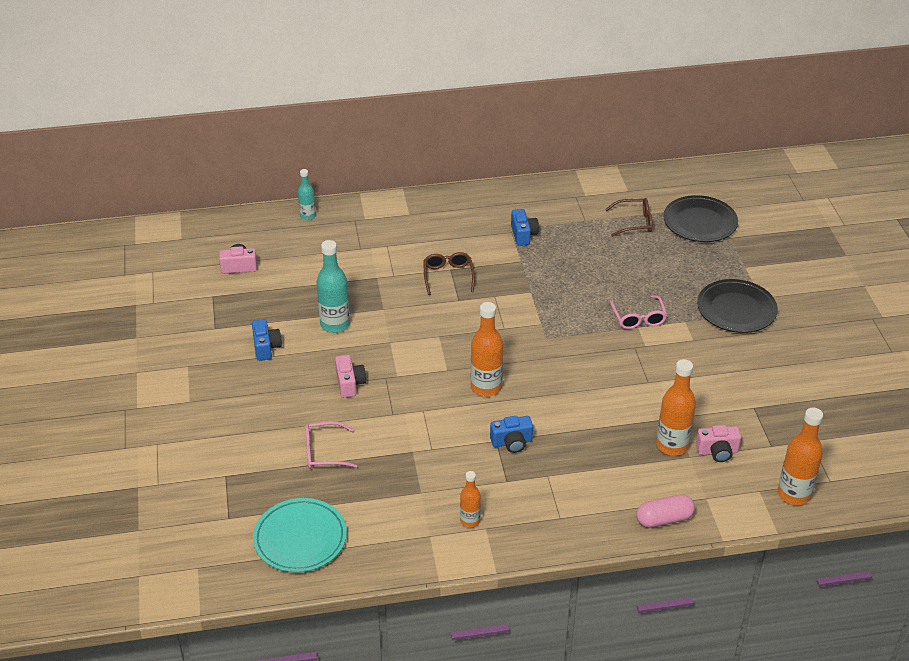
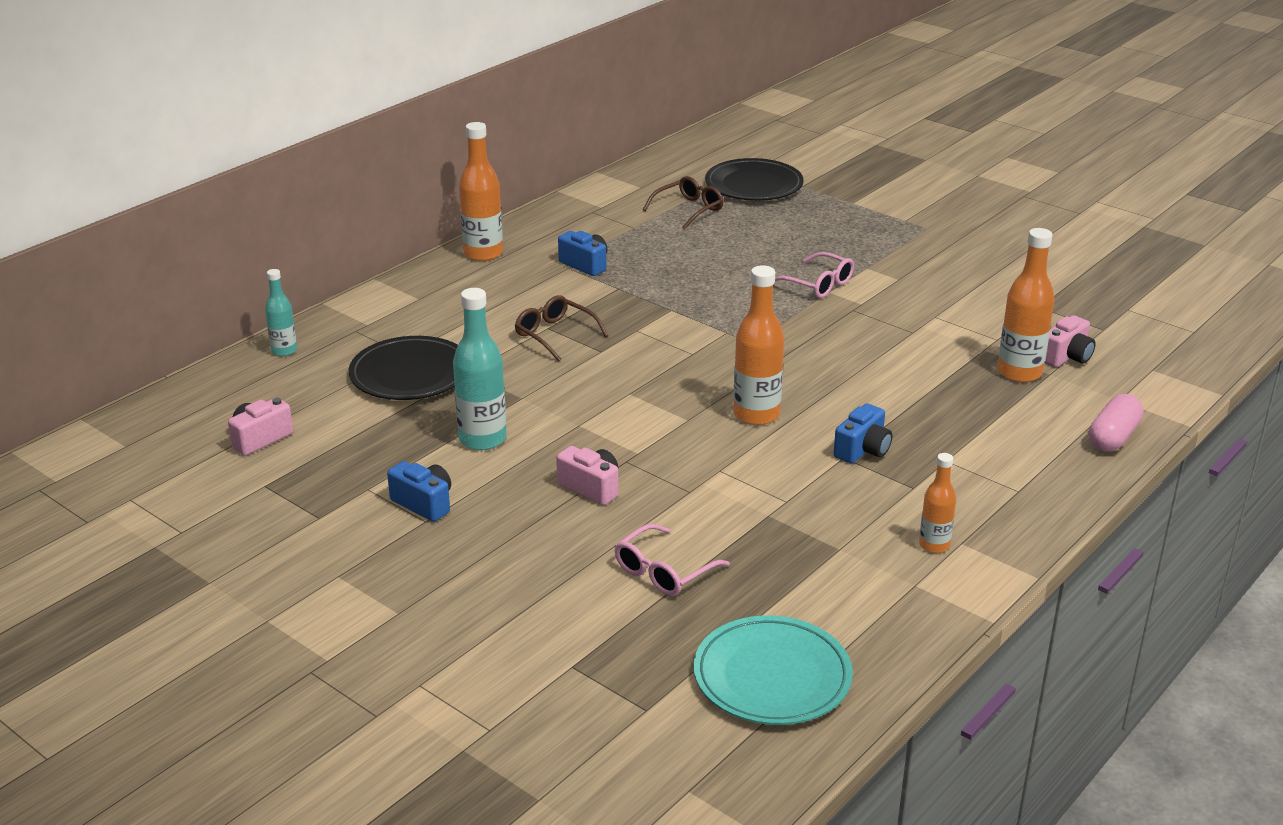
camera: 40 degrees left, 10 degrees down
black plate [697,279,778,333] -> black plate moved to [349,336,458,400]
orange bottle [778,407,823,505] -> orange bottle moved to [459,122,503,261]

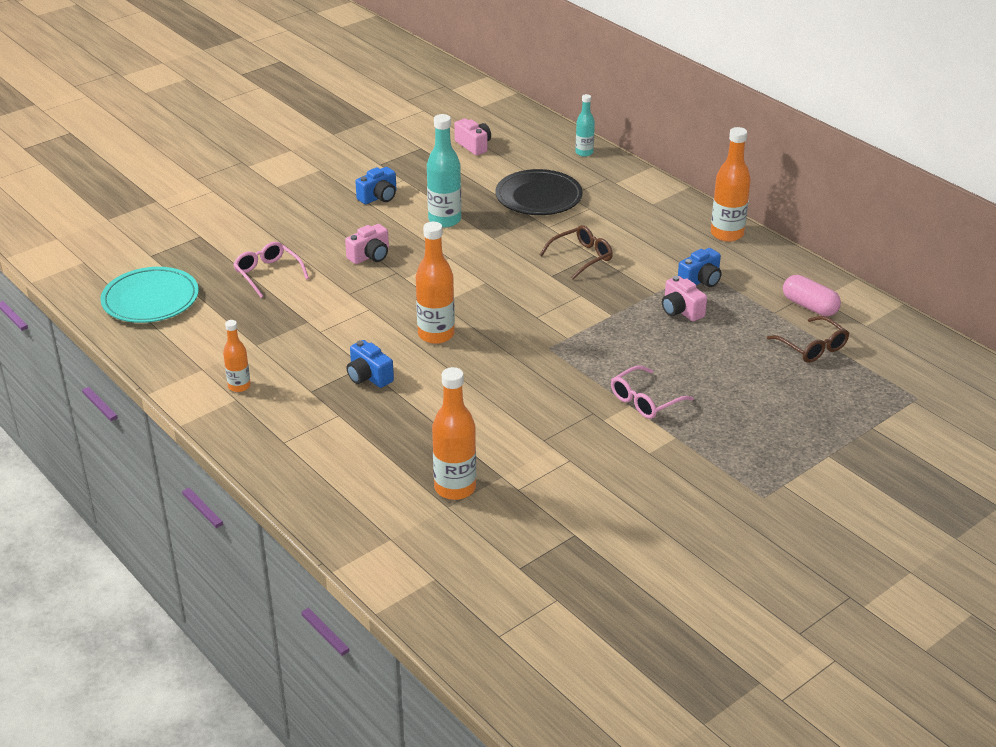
camera: 100 degrees right, 5 degrees up
black plate [705,158,804,201] -> none
pink camera [1045,315,1096,367] -> pink camera moved to [662,276,707,321]
pink capsule [1089,394,1144,452] -> pink capsule moved to [783,275,841,316]

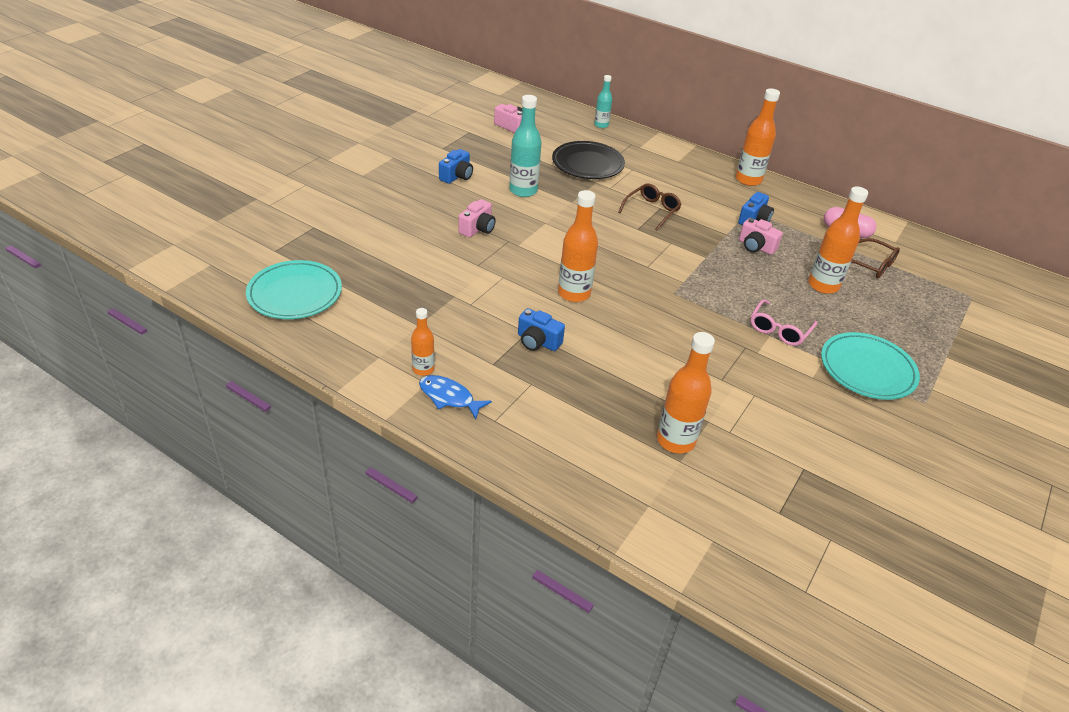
camera: 20 degrees left, 5 degrees up
pink glasses [233,242,309,298] -> none
none -> blue fish [419,375,492,419]
none -> orange bottle [808,186,868,294]
none -> turquoise plate [821,332,920,400]

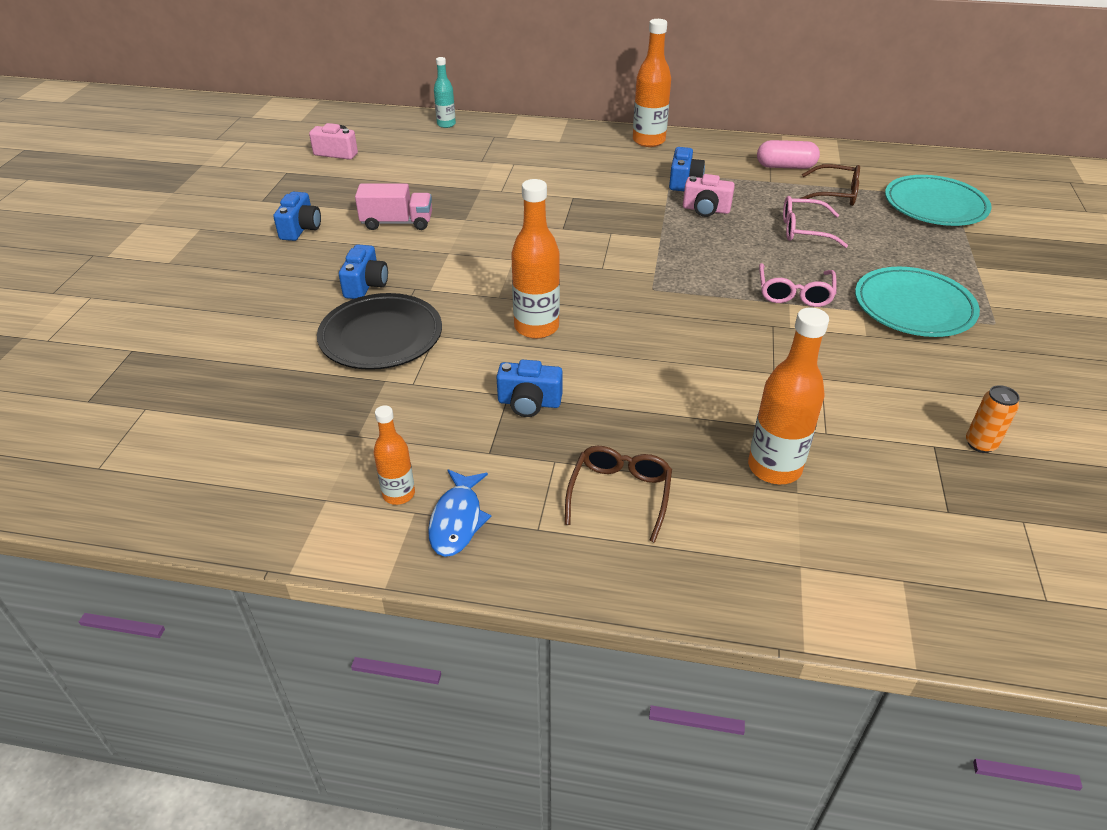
camera: 20 degrees left, 0 degrees up
turquoise plate [246,260,342,319] -> turquoise plate moved to [885,175,992,226]
blue fish [419,375,492,419] -> blue fish turned 90 degrees counterclockwise [428,469,491,557]
pink camera [458,199,496,238] -> blue camera [339,244,388,299]
turquoise bottle [509,95,542,197] -> pink truck [355,183,432,230]
black plate [552,141,625,179] -> black plate moved to [317,293,442,370]
brown glasses [618,184,682,230] -> brown glasses moved to [565,446,672,543]
orange bottle [808,186,868,294] -> pink glasses [783,196,848,248]
none -> orange can [966,385,1020,453]

